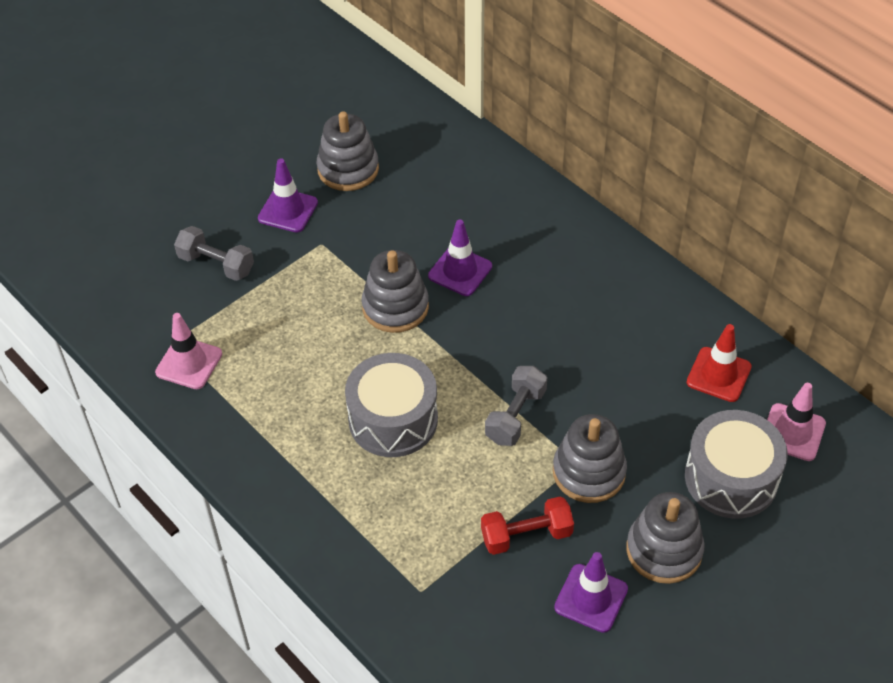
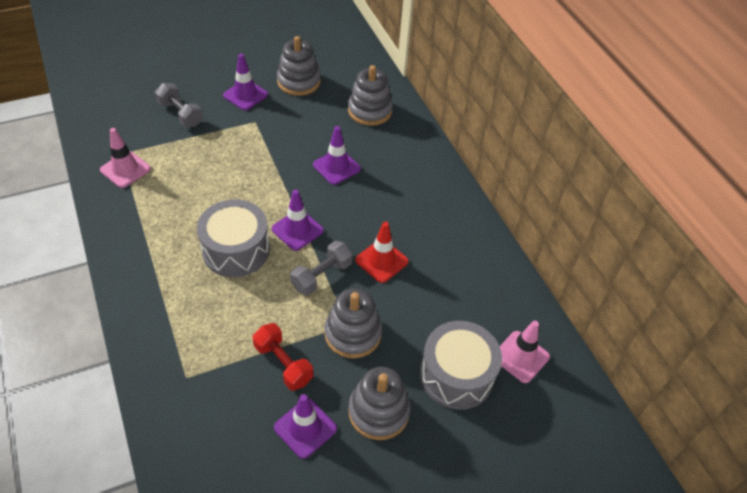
camera: 15 degrees right, 0 degrees up
grey stacking toy [362,250,429,333] -> grey stacking toy moved to [348,65,393,126]
red dumbbell [481,496,574,555] -> red dumbbell turned 45 degrees clockwise [253,323,313,391]
red traffic cone [687,324,752,402] -> red traffic cone moved to [355,222,409,283]
none -> purple traffic cone [272,190,323,251]

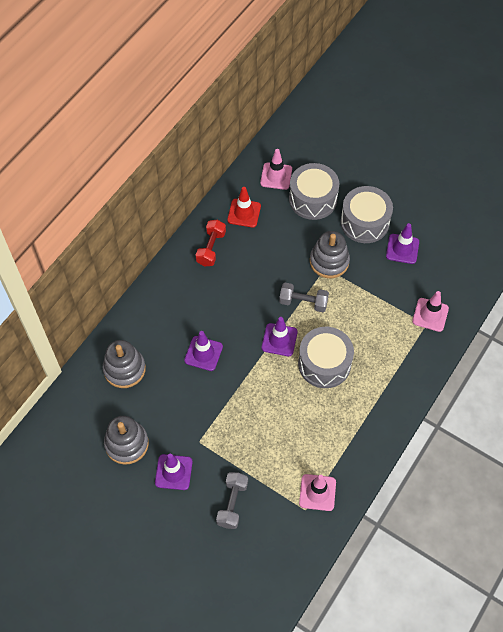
camera: 120 degrees left, 10 degrees up
red dumbbell [253,323,313,391] -> red dumbbell moved to [196,220,226,266]
grey stacking toy [348,367,410,440] -> grey drum [340,186,393,243]
red traffic cone [355,222,409,283] -> red traffic cone moved to [227,187,261,228]
none -> pink traffic cone [412,291,449,332]

